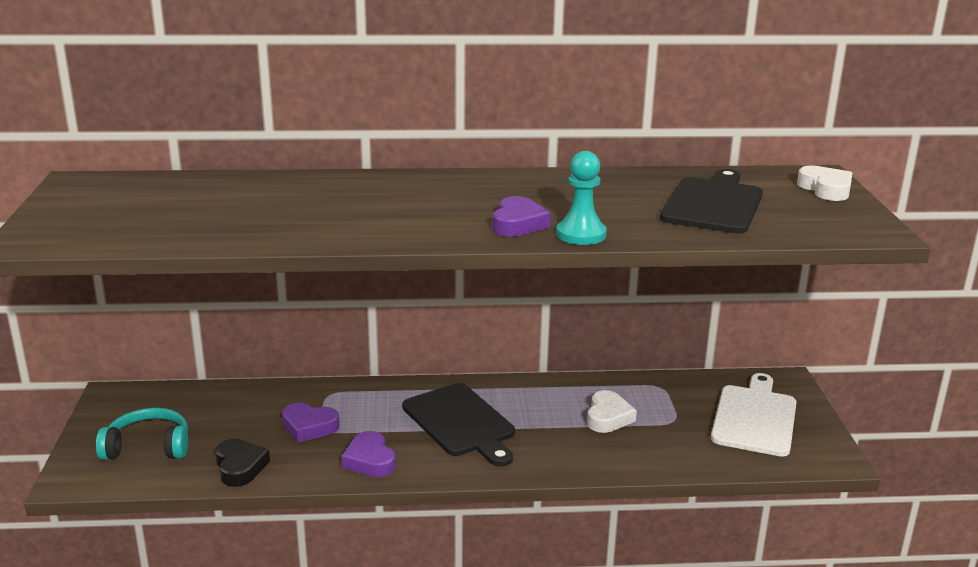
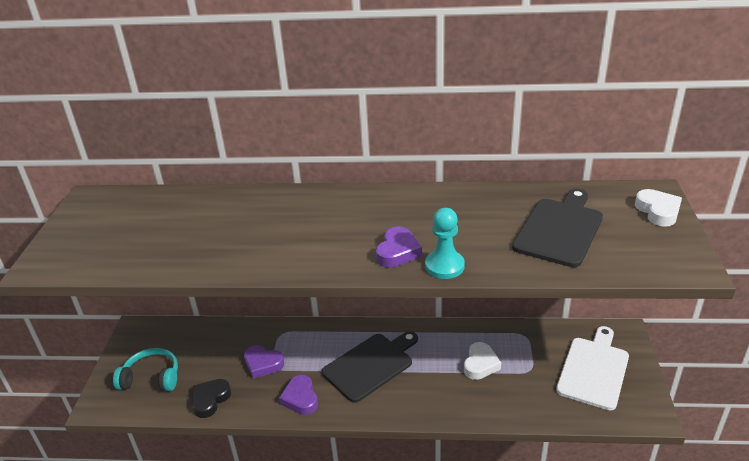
camera: 10 degrees right, 10 degrees up
black heart [215,439,270,487] -> black heart turned 135 degrees counterclockwise [192,379,231,418]
black cutting board [402,383,515,467] -> black cutting board turned 105 degrees counterclockwise [322,331,418,403]

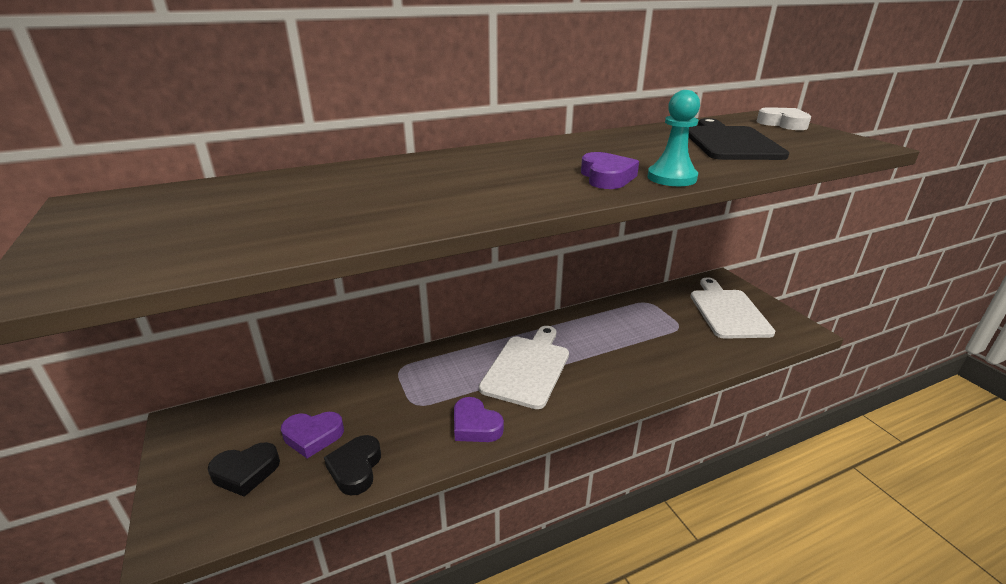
camera: 30 degrees left, 5 degrees down
turquoise headphones [113,348,178,391] -> black heart [208,442,280,497]
purple heart [244,345,284,379] -> purple heart moved to [281,412,344,458]
black cutting board [322,331,418,403] -> white cutting board [479,326,569,409]
white heart [464,342,501,380] -> none

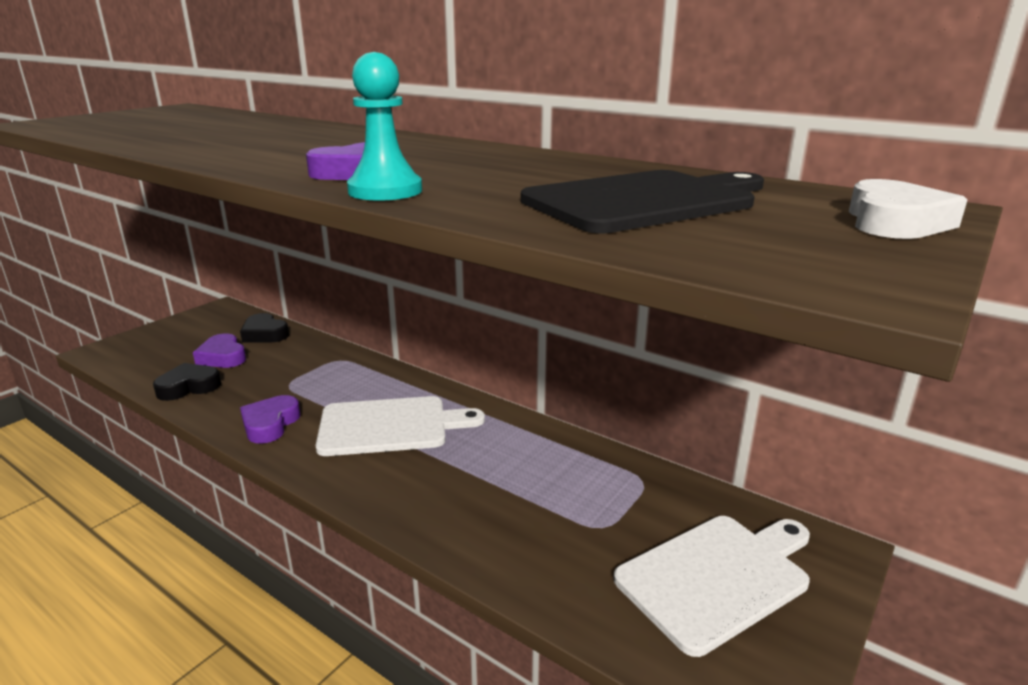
camera: 60 degrees right, 5 degrees down
black heart [208,442,280,497] -> black heart moved to [240,313,289,342]

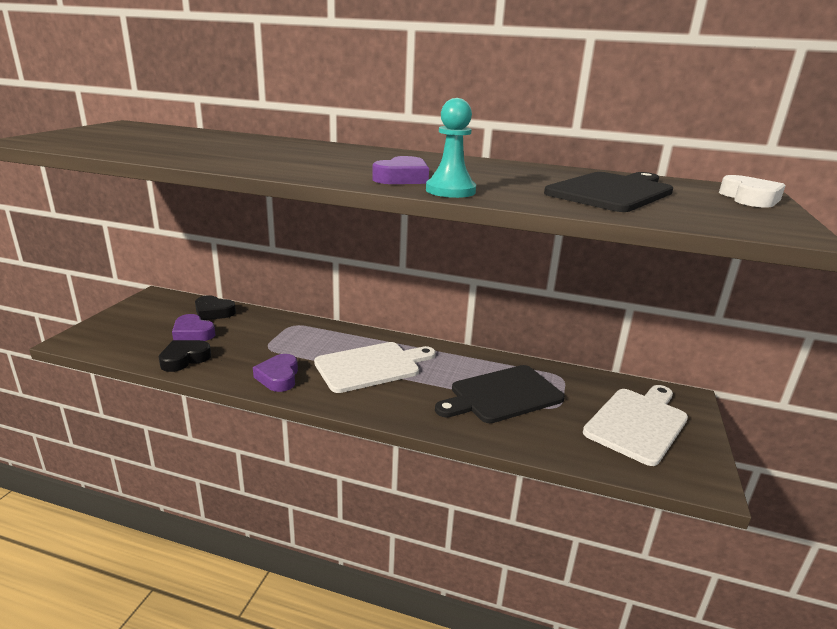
camera: 20 degrees left, 0 degrees up
none -> black cutting board [435,365,565,423]

